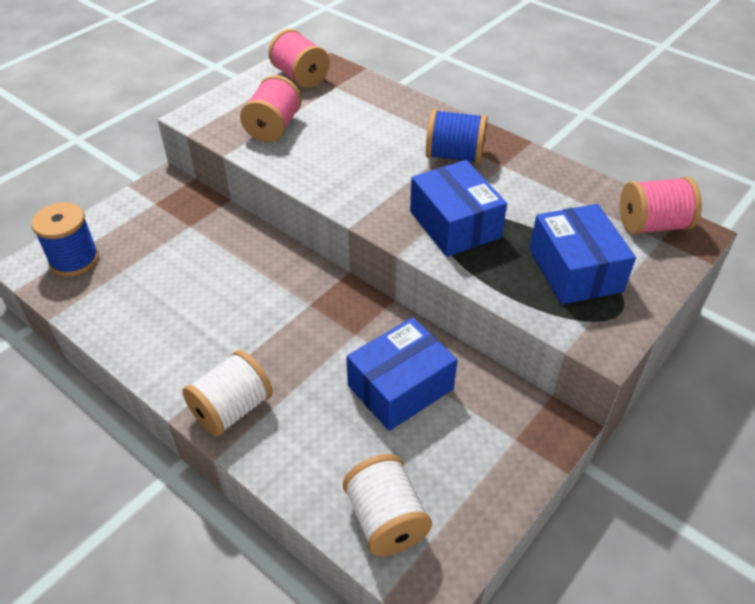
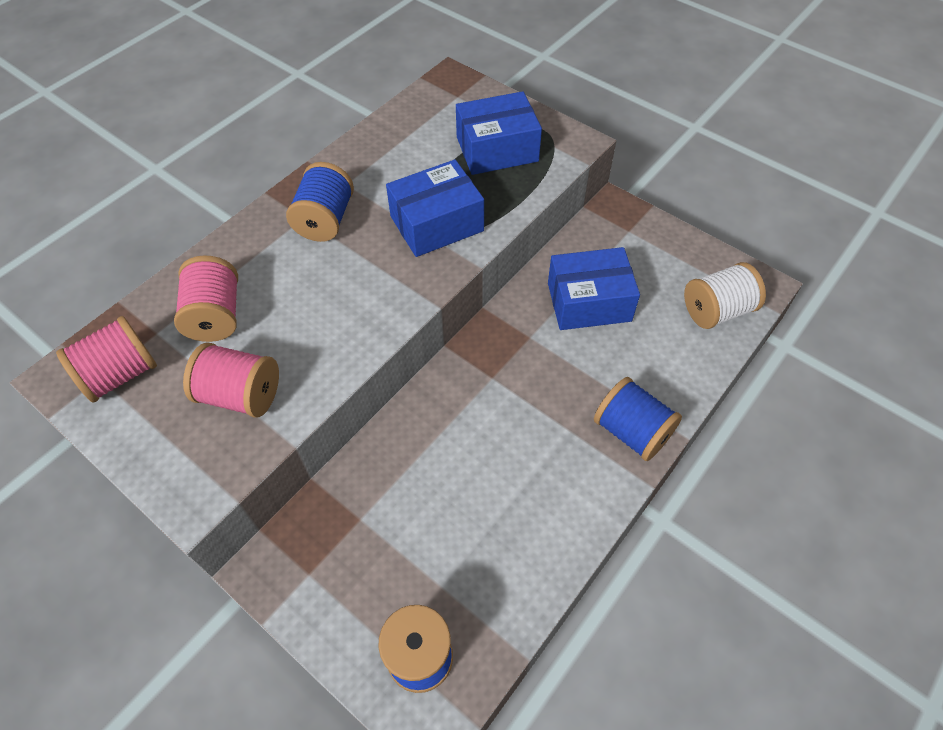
camera: 90 degrees left, 10 degrees up
white spool [182,350,273,437] -> blue spool [594,377,682,461]
blue box [346,317,457,431] -> blue box turned 60 degrees counterclockwise [548,247,640,330]
pink spool [620,177,702,235] -> pink spool moved to [174,255,238,342]

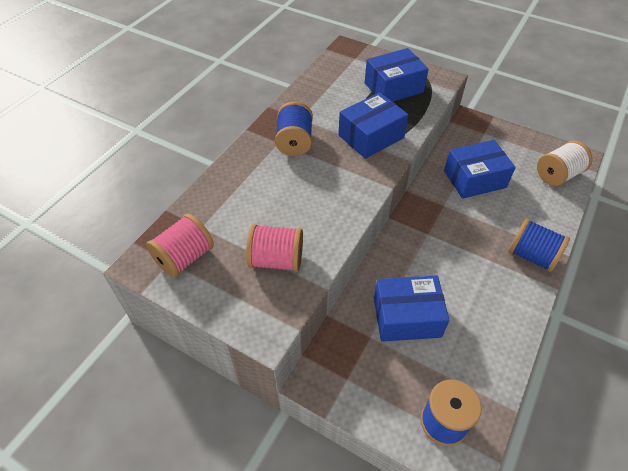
camera: 10 degrees left, 5 degrees down
pink spool [174,255,238,342] -> none
none -> blue box [374,275,450,342]

